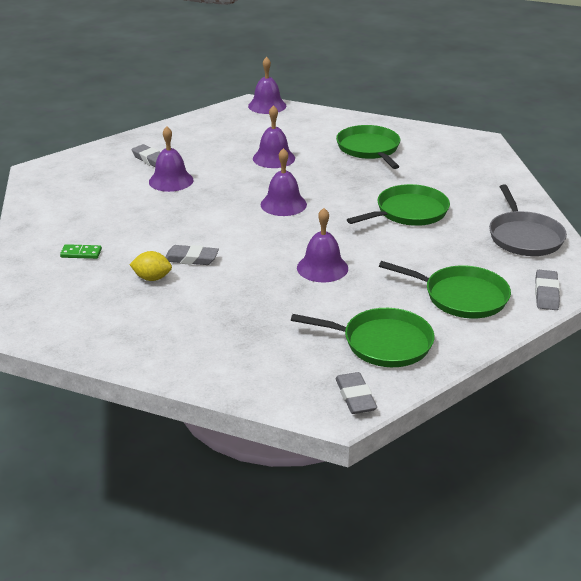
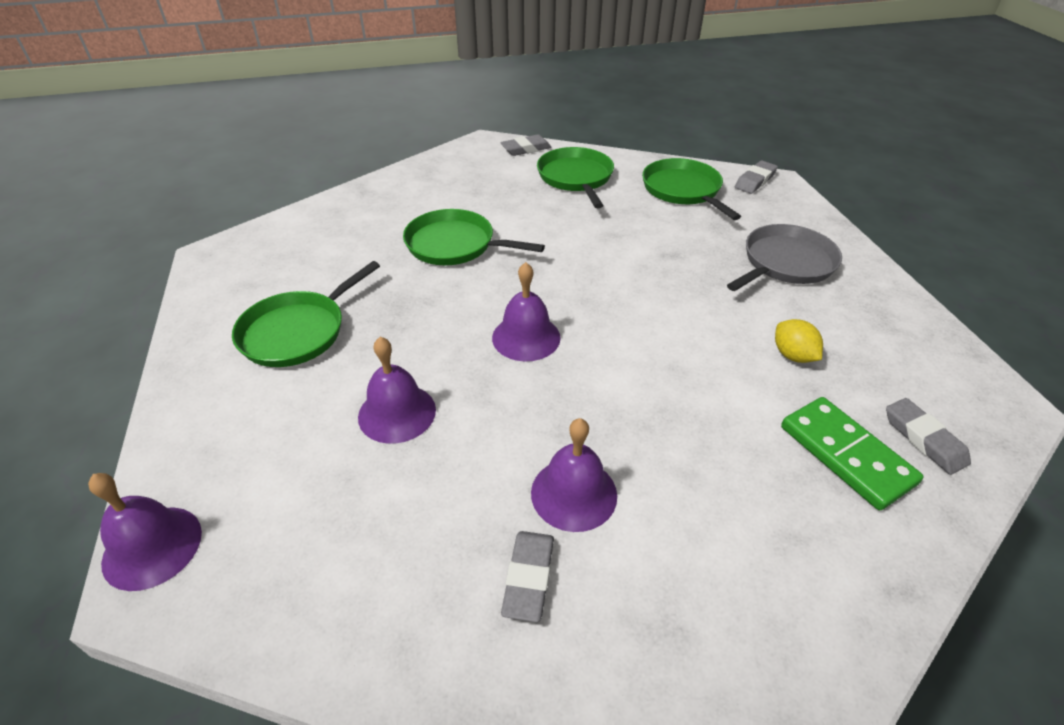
camera: 125 degrees left, 10 degrees up
green domino [60,244,102,259] -> green domino [781,397,924,510], size x1.99
grey eraser [165,245,219,265] -> grey eraser moved to [886,398,971,475]
purple bell [297,208,348,282] -> none
grey pan [489,184,567,256] -> grey pan moved to [727,224,842,291]

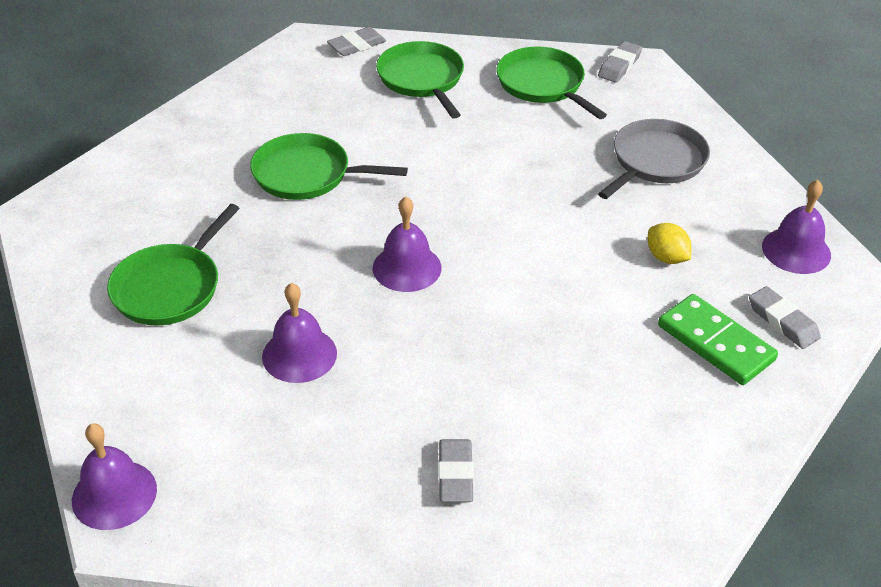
camera: 10 degrees left, 0 degrees up
purple bell [531,418,617,532] -> purple bell moved to [762,180,831,274]

